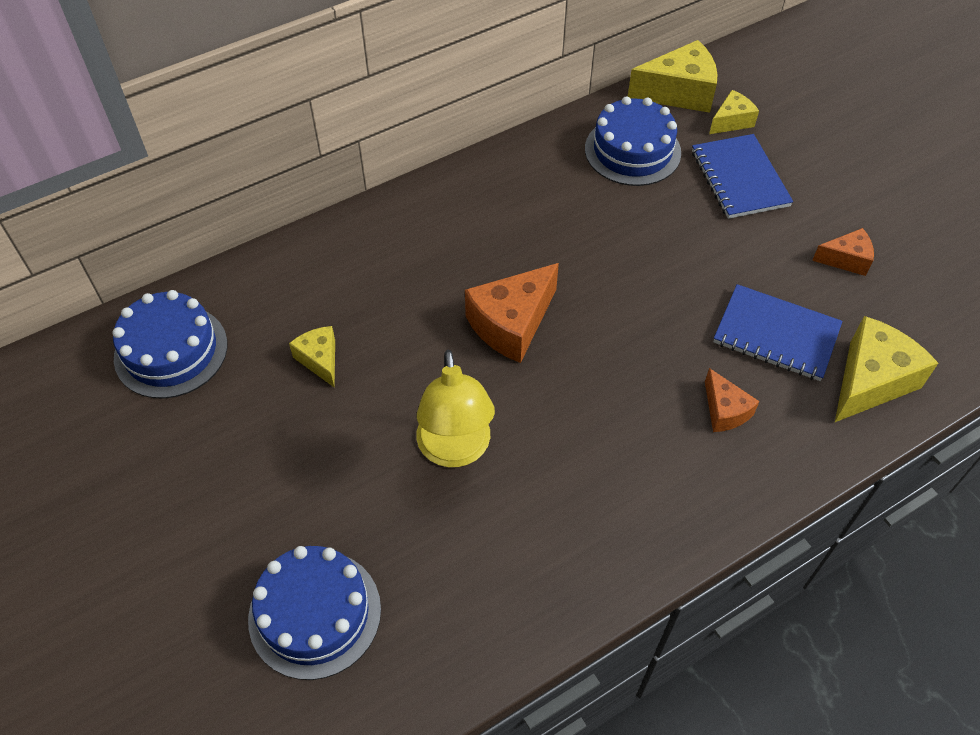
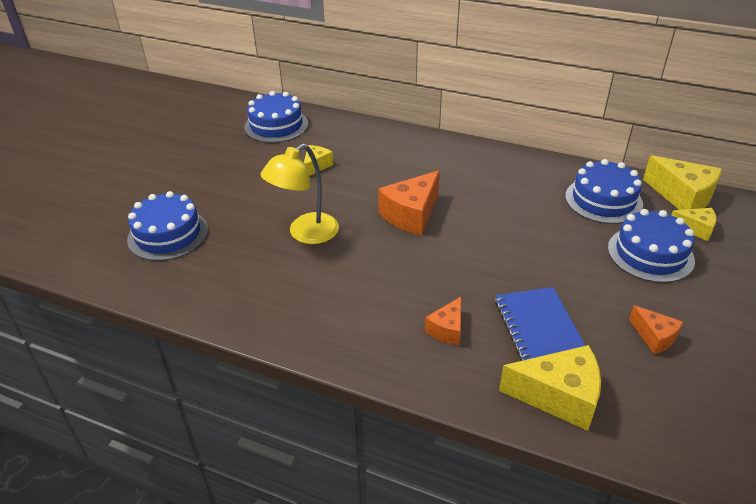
camera: 55 degrees right, 15 degrees down
orange cheese [465,263,559,363] -> orange cheese turned 60 degrees counterclockwise [378,170,440,235]
blue notebook [692,134,793,219] -> blue cake [608,209,695,283]

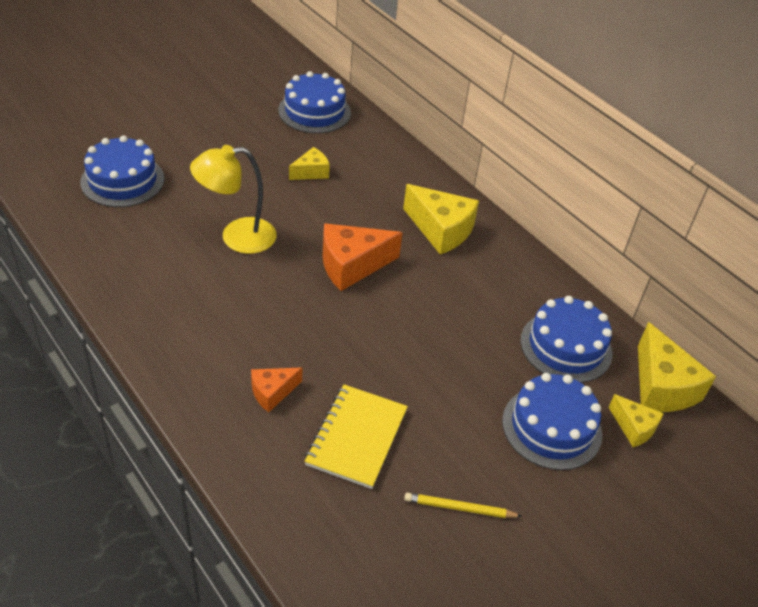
camera: 25 degrees right, 5 degrees up
blue notebook [495,287,585,361] -> yellow notebook [305,384,408,489]
yellow cheese [499,345,601,431] -> yellow cheese moved to [403,184,479,255]
orange cheese [629,305,683,354] -> yellow pencil [404,493,522,518]

